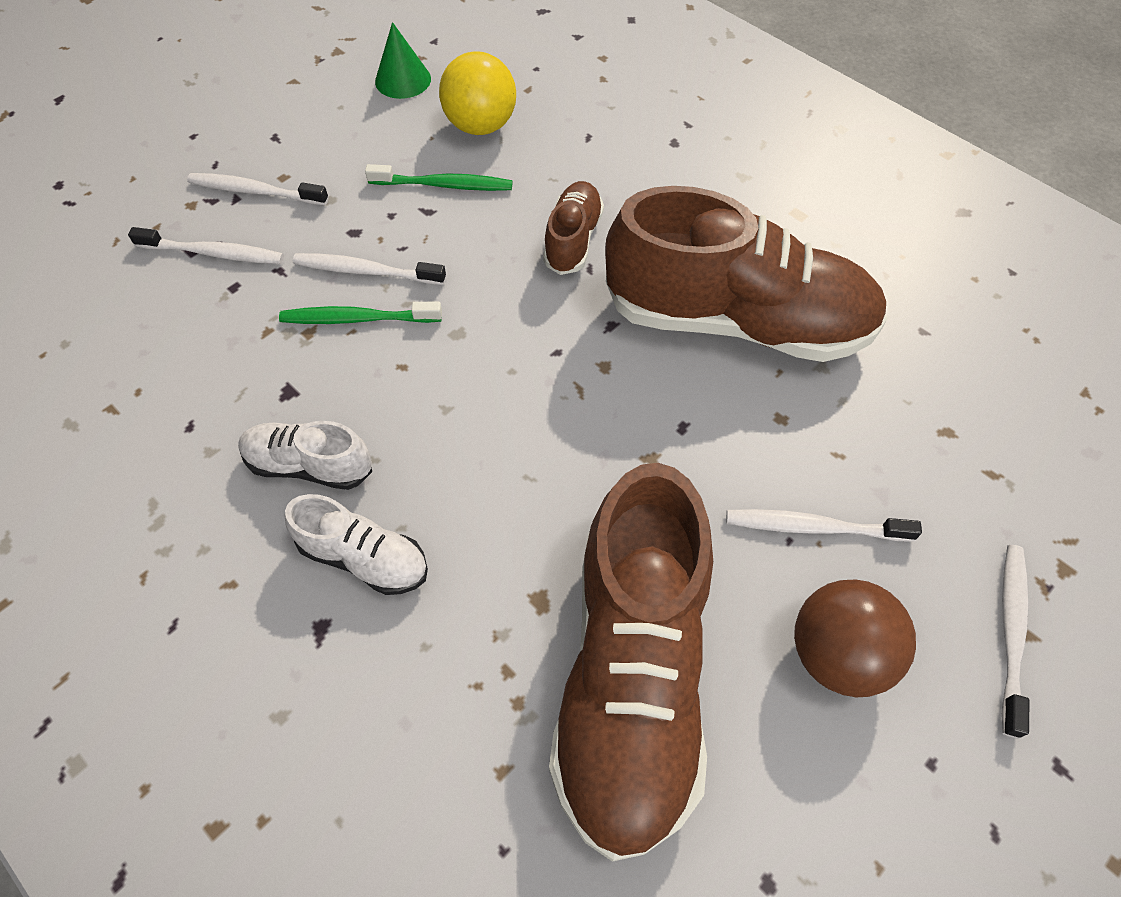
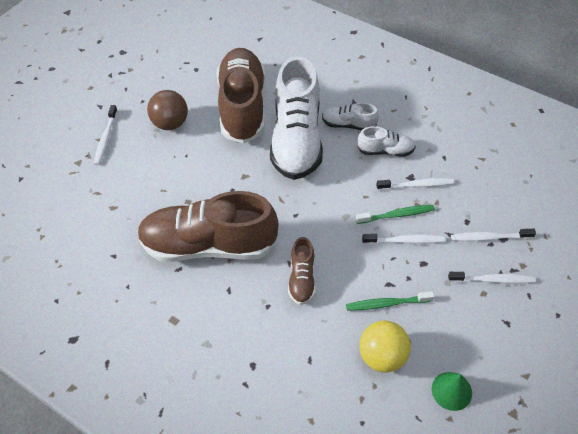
camera: 170 degrees right, 5 degrees down
white toothbrush [726,509,922,542] -> white toothbrush moved to [376,178,454,190]
none -> white shoe [270,56,323,180]

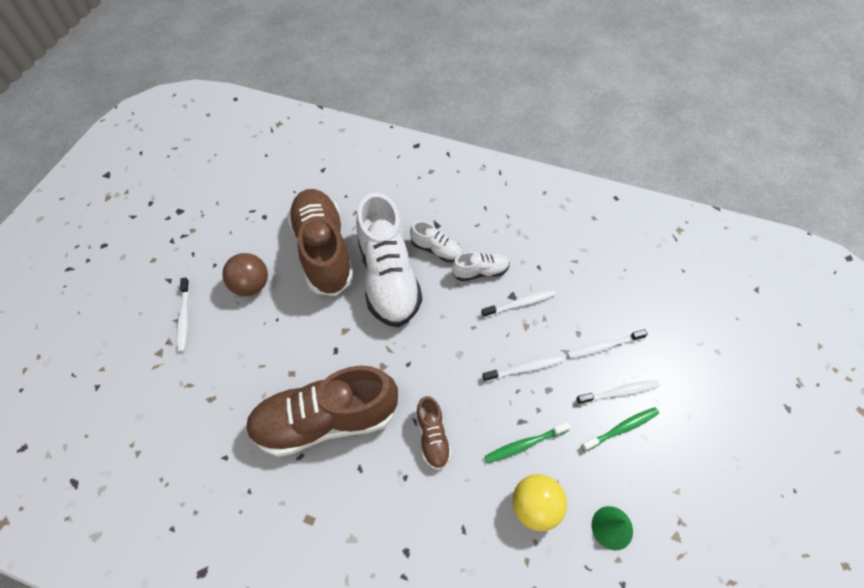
camera: 15 degrees left, 5 degrees up
white shoe [322,103,379,131] -> white shoe turned 150 degrees counterclockwise [410,221,463,262]
green toothbrush [356,205,435,224] -> green toothbrush moved to [581,407,659,452]

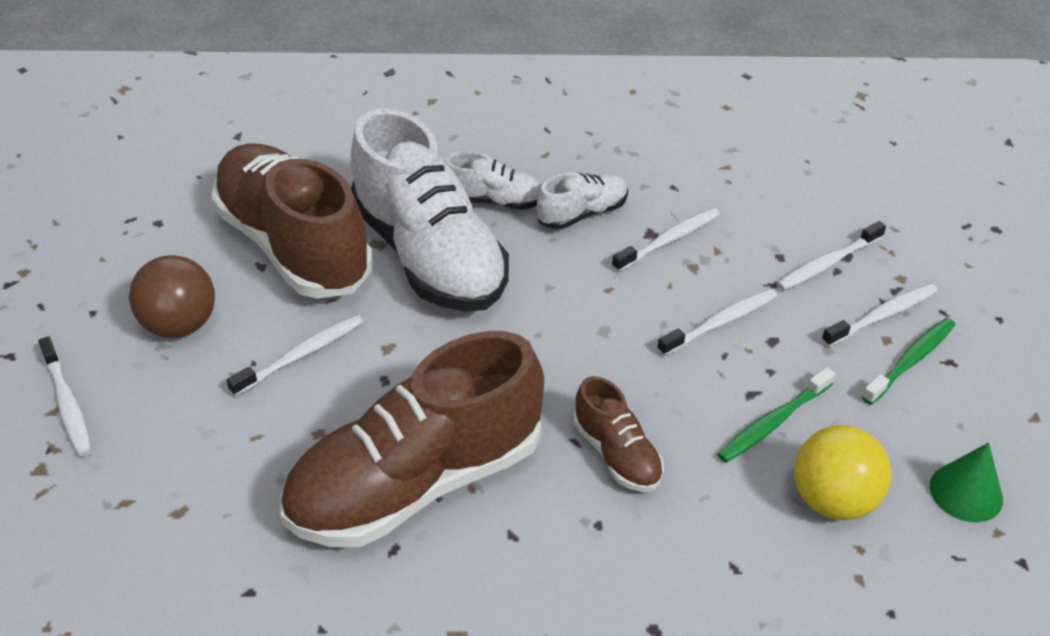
camera: 20 degrees left, 15 degrees down
none -> white toothbrush [226,314,363,396]

